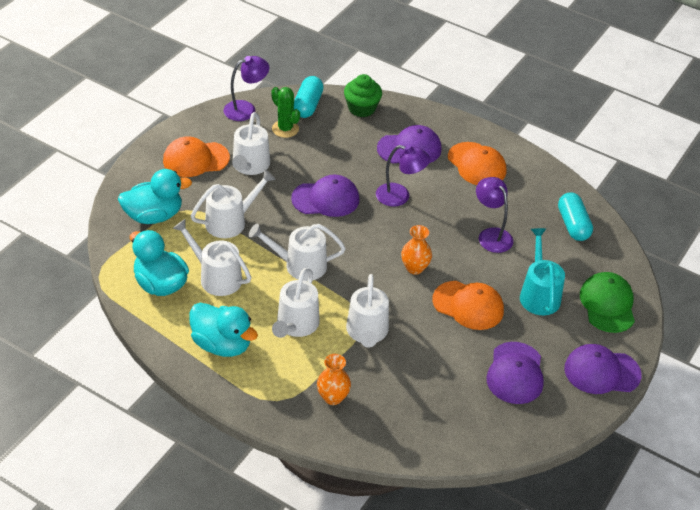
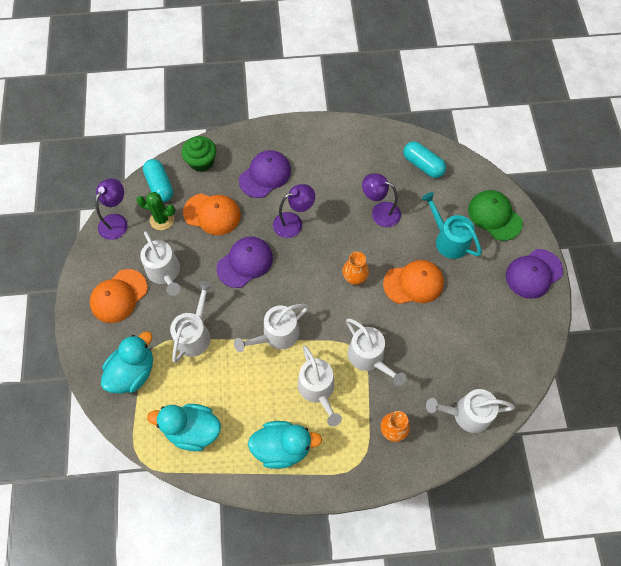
camera: 35 degrees left, 20 degrees up
white watering can [173,219,251,296] -> white watering can moved to [426,389,515,433]
orange cap [448,142,506,185] -> orange cap moved to [183,194,241,235]
purple cap [486,342,544,404] -> none

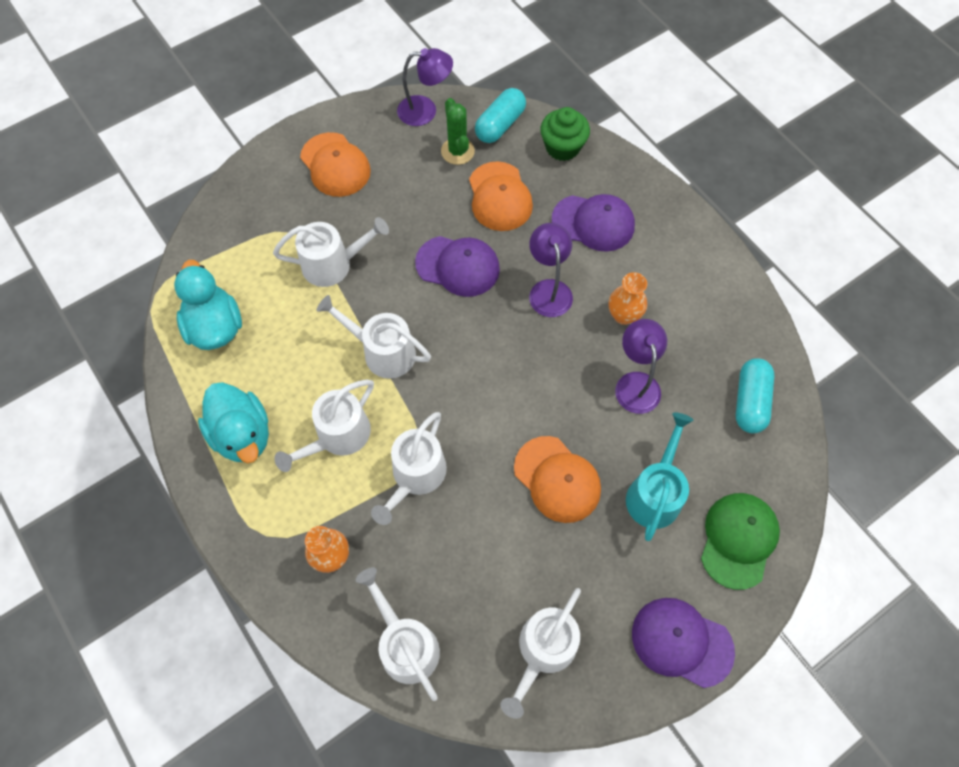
camera: 60 degrees right, 0 degrees up
orange cap [90,269,148,323] -> orange cap turned 135 degrees counterclockwise [300,132,371,197]
turquoise duck [101,331,153,394] -> none
white watering can [140,231,181,296] -> white watering can moved to [501,588,581,719]
purple lamp [273,184,315,238] -> purple lamp turned 135 degrees counterclockwise [529,223,573,317]
orange vase [342,252,369,285] -> orange vase moved to [608,272,647,325]

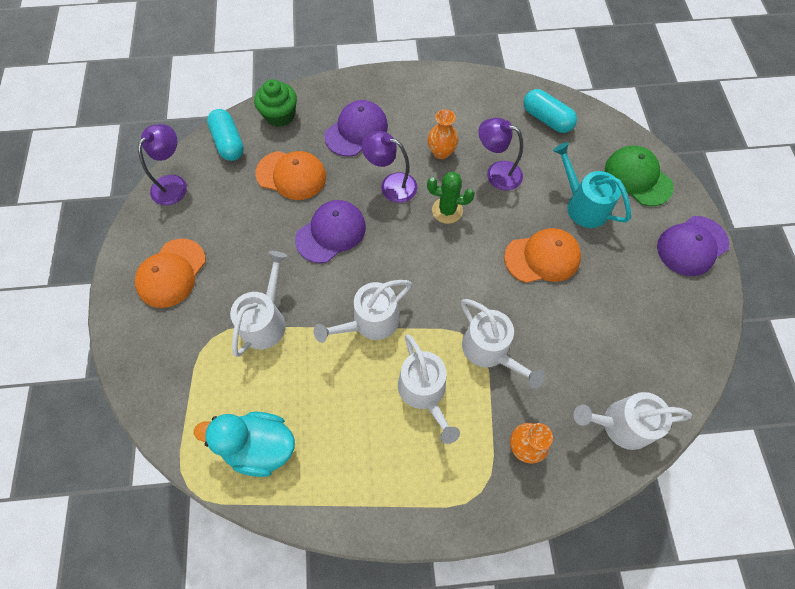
camera: 60 degrees left, 0 degrees up
turquoise duck [198,382,269,463] -> none
orange cap [300,132,371,197] -> orange cap turned 120 degrees clockwise [135,239,206,308]
green cactus [441,98,475,165] -> green cactus moved to [427,171,474,224]
white watering can [501,588,581,719] -> none

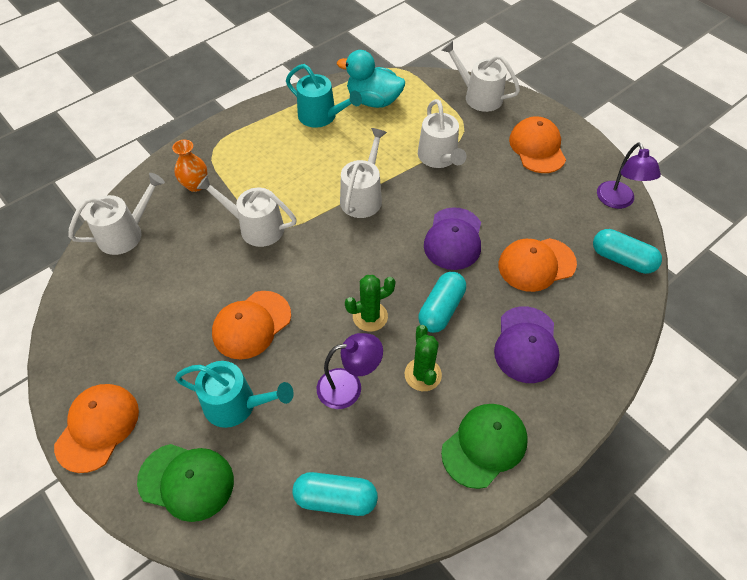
camera: 145 degrees right, 10 degrees down
turquoise duck [194,412,295,477] -> turquoise duck turned 135 degrees counterclockwise [337,50,405,108]
green cupcake [254,79,297,127] -> none
purple lamp [362,131,417,203] -> turquoise capsule [419,272,466,333]
white watering can [398,334,460,444] -> white watering can moved to [441,41,520,112]
orange vase [427,109,458,159] -> green cactus [405,325,442,391]
purple cap [657,216,729,276] -> orange cap [54,384,139,473]
none -> turquoise watering can [286,64,362,128]
none -> green cap [441,404,528,489]

